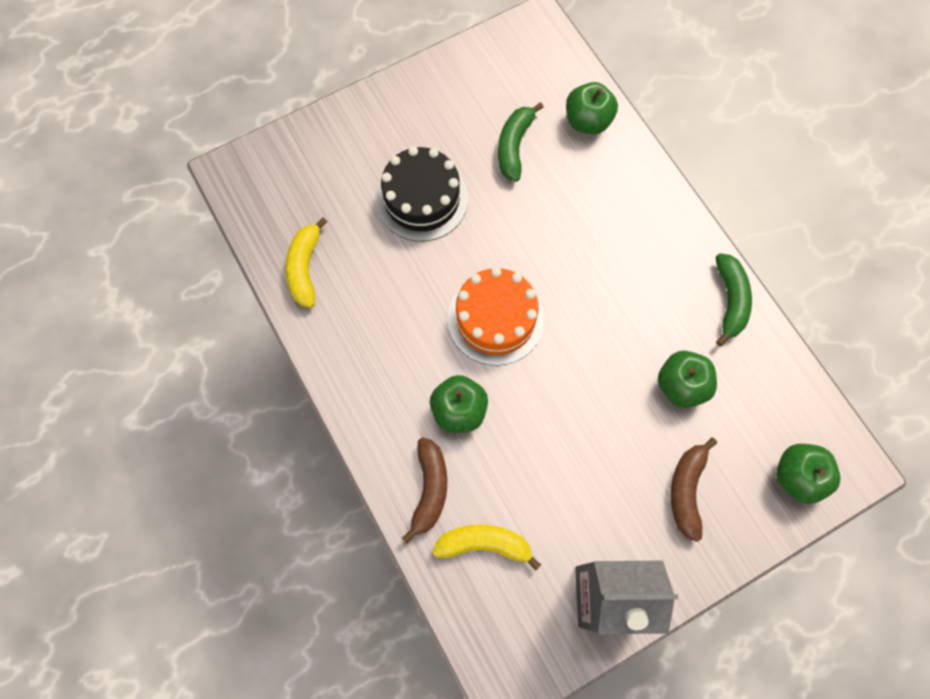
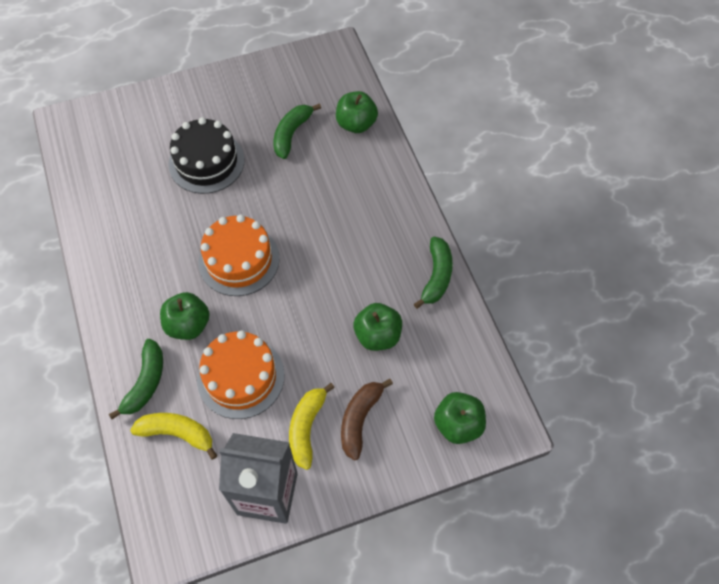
camera: 10 degrees right, 10 degrees down
yellow banana [286,218,327,308] -> yellow banana moved to [289,383,335,470]
brown banana [402,437,447,544] -> green banana [109,339,163,419]
none -> orange cake [197,331,285,419]

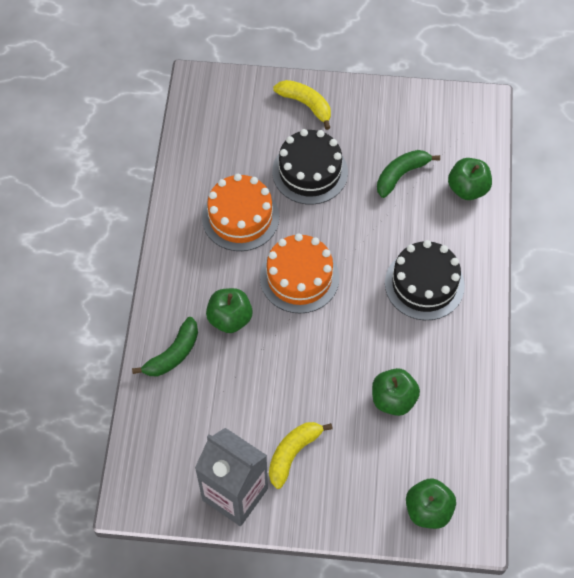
camera: 25 degrees right, 0 degrees up
yellow banana [130,413,218,460] -> yellow banana moved to [273,80,331,130]
orange cake [197,331,285,419] -> orange cake moved to [202,174,279,251]
brown banana [341,379,393,460] -> none
green banana [414,237,453,309] -> none
none -> black cake [385,240,465,320]

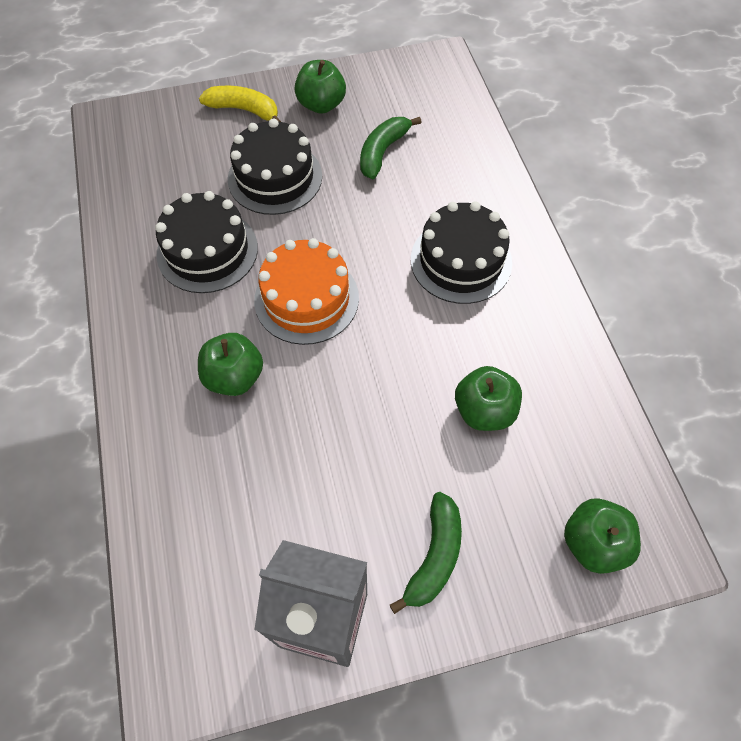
camera: 20 degrees left, 0 degrees up
green banana [132,317,198,376] -> green banana moved to [390,492,462,614]
orange cake [202,174,279,251] -> black cake [155,191,258,293]
yellow banana [269,422,333,489] -> none
green apple [448,158,492,200] -> green apple moved to [295,60,346,114]

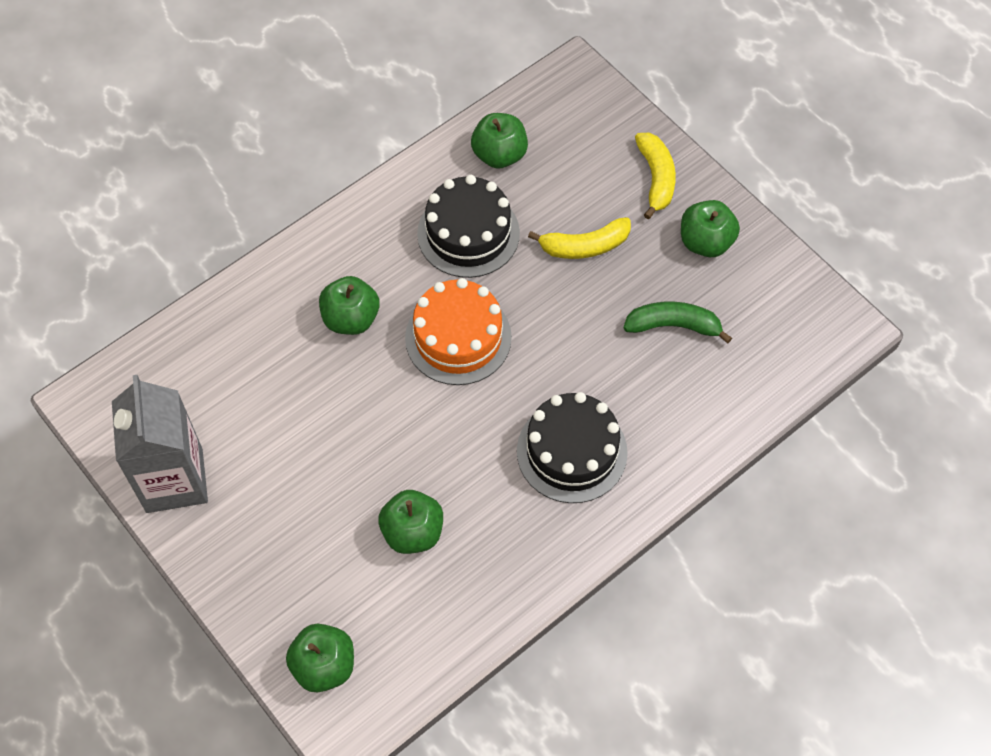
camera: 65 degrees right, 0 degrees up
black cake [228,118,322,215] -> yellow banana [528,217,631,259]
green banana [390,492,462,614] -> none
none -> green apple [471,113,528,169]

